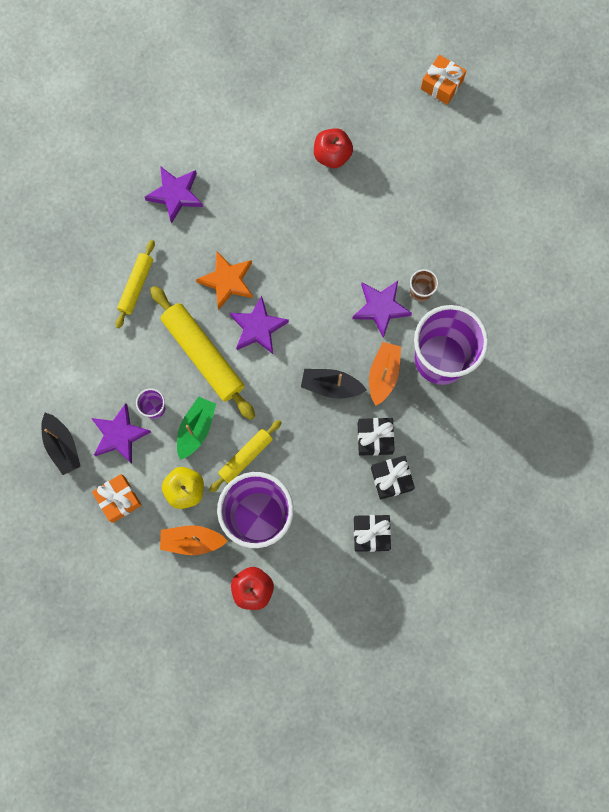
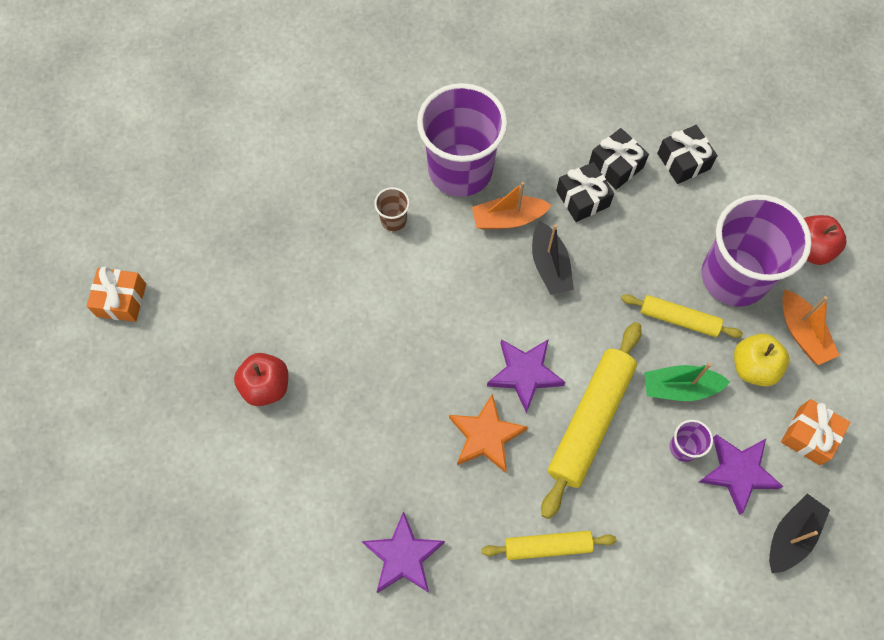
camera: 115 degrees left, 10 degrees down
purple star [352,281,412,338] -> none

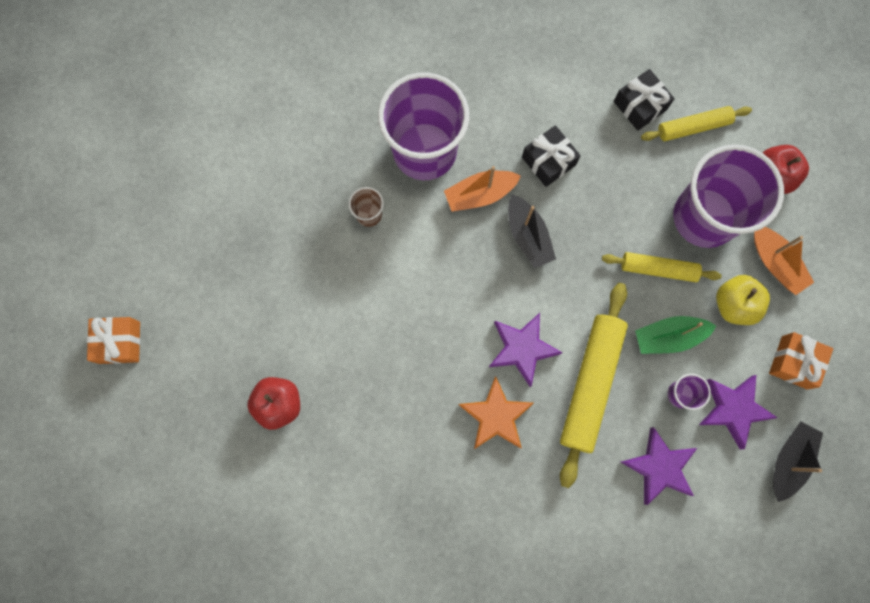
camera: 10 degrees left, 10 degrees up
purple star [362,511,445,593] -> purple star moved to [621,427,697,505]
yellow rolling pin [482,531,617,560] -> yellow rolling pin moved to [641,106,752,141]
black gift [589,128,649,190] -> none

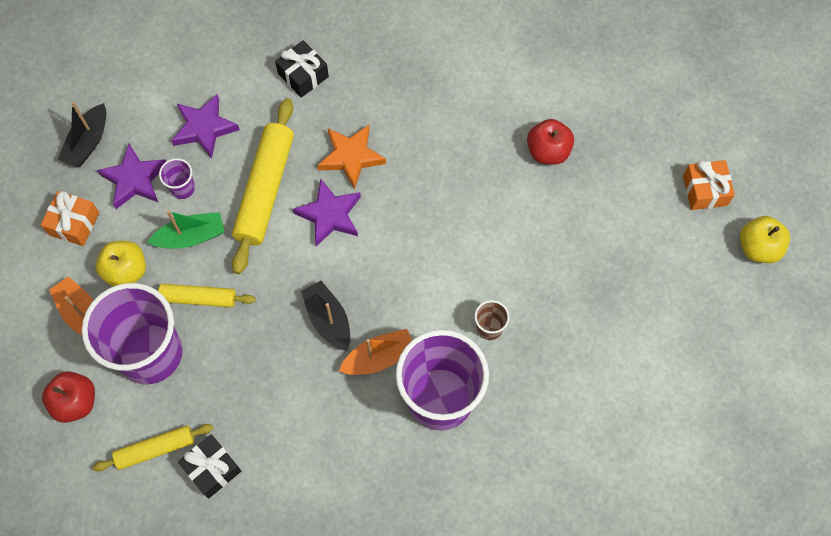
camera: 175 degrees right, 10 degrees down
black gift [522,125,581,187] -> black gift moved to [275,40,329,98]
none -> yellow apple [740,216,790,263]

